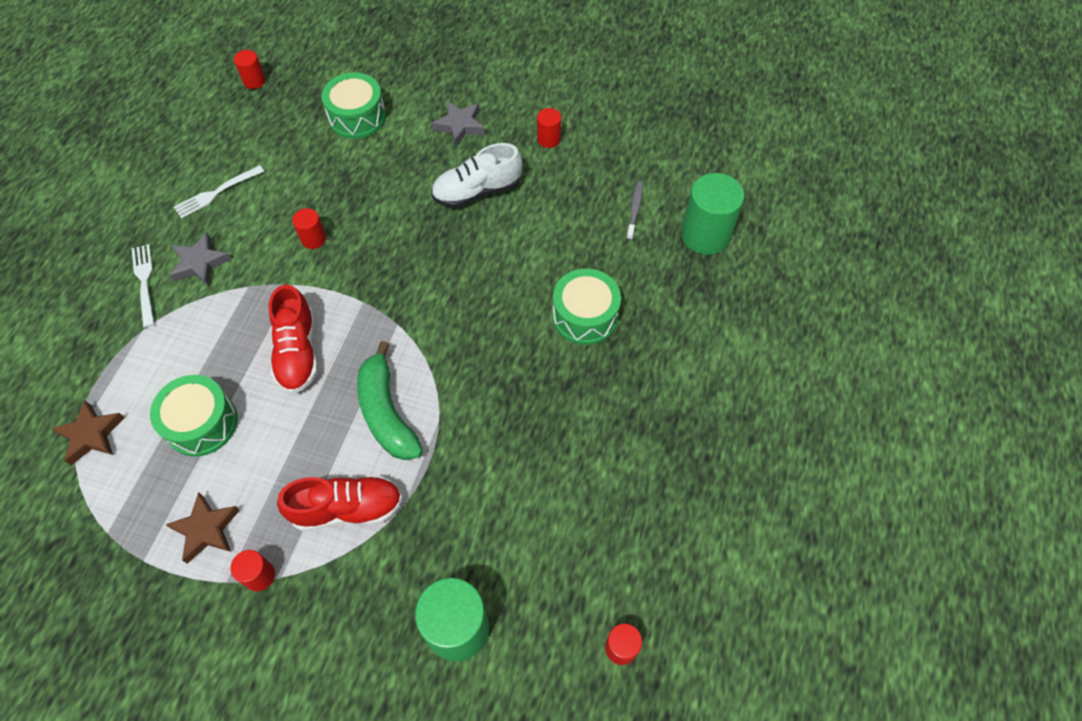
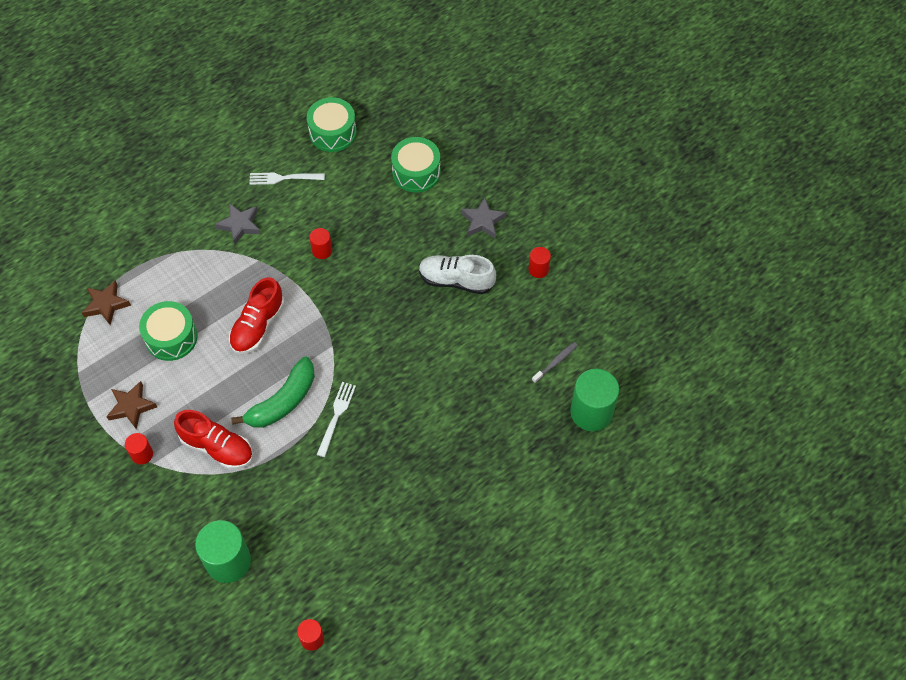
camera: 35 degrees right, 0 degrees up
white fork [132,244,155,328] -> white fork moved to [317,382,356,457]
red cylinder [234,50,266,89] -> none
green banana [357,341,423,460] -> green banana turned 150 degrees counterclockwise [231,357,315,428]
green drum [552,269,621,345] -> green drum moved to [307,97,357,152]

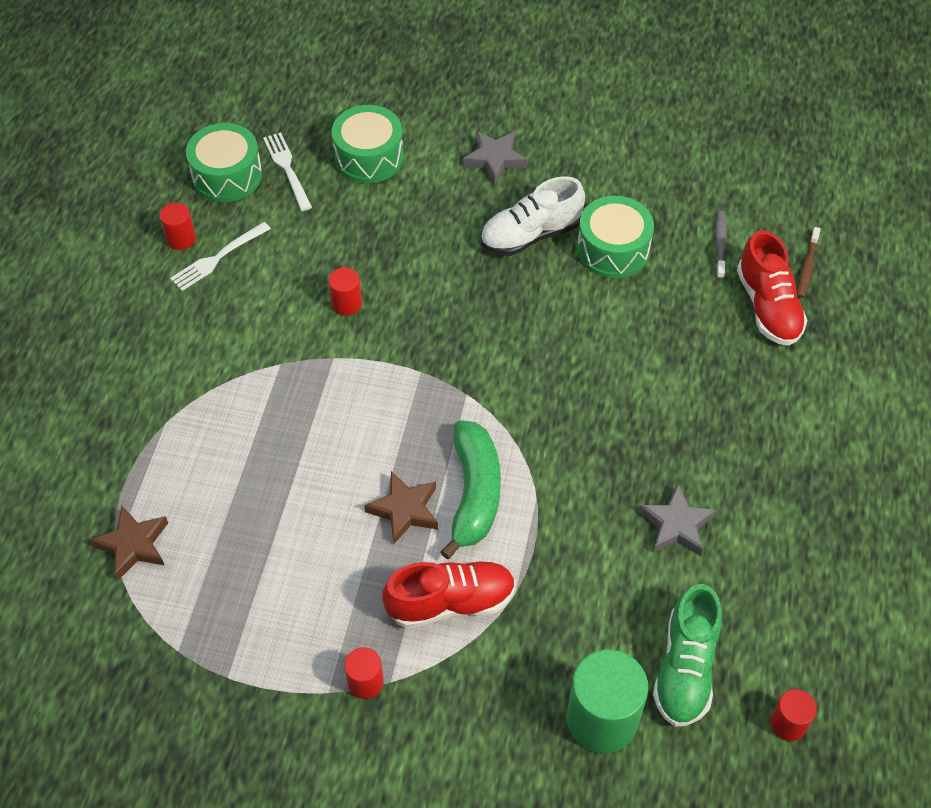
camera: 40 degrees left, 5 degrees down
brown star [106,381,157,429] -> brown star moved to [364,471,438,544]
green drum [139,301,198,361] -> green drum moved to [577,196,654,278]
grey star [215,203,261,245] -> grey star moved to [639,484,717,556]
red shoe [229,277,285,354] -> red shoe moved to [737,231,808,346]
white fork [317,382,356,457] -> white fork moved to [263,132,312,211]
red cylinder [529,247,551,278] -> red cylinder moved to [160,203,196,250]
green cylinder [570,369,619,431] -> brown toothbrush [797,227,821,298]
none -> green shoe [653,584,722,727]

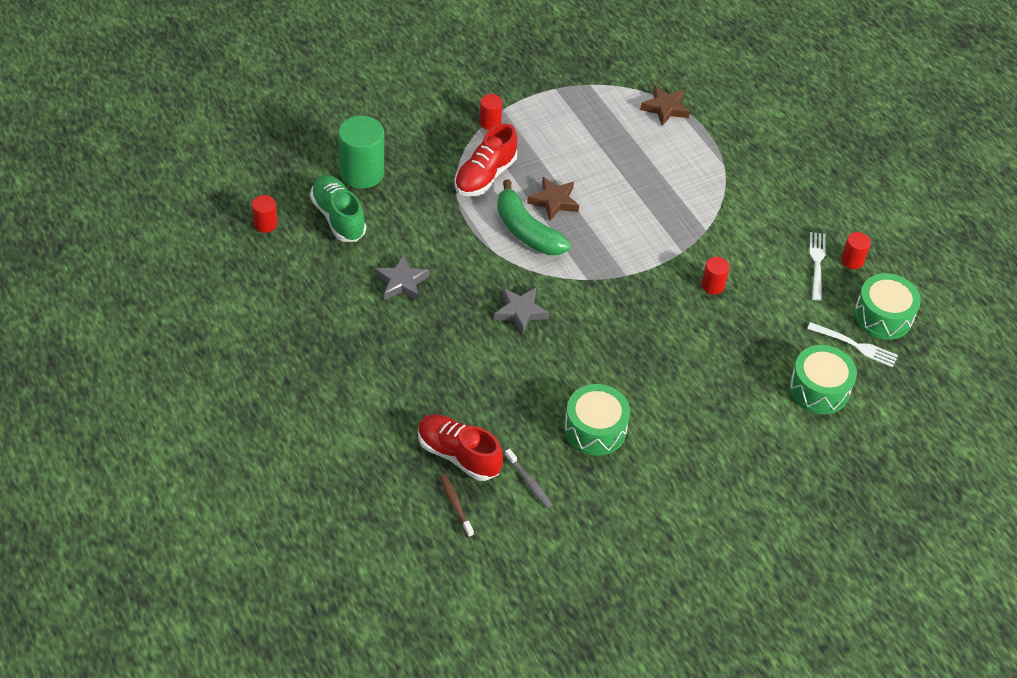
camera: 135 degrees right, 5 degrees down
grey star [463,131,527,185] -> grey star moved to [494,288,549,335]
white shoe [481,176,585,256] -> none

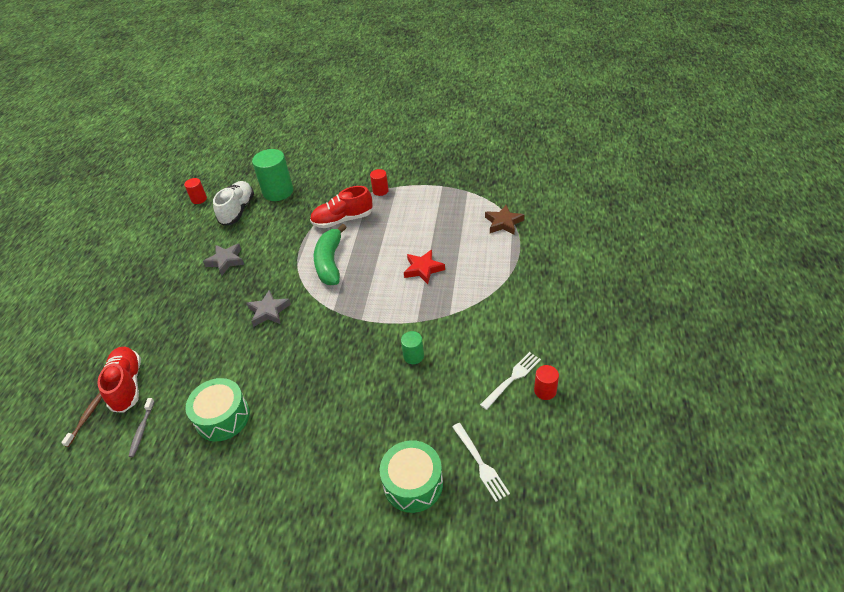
camera: 45 degrees right, 5 degrees down
green shoe [310,175,366,242] -> white shoe [213,181,254,226]
brown star [527,177,579,221] -> none
red cylinder [701,257,730,294] -> green cylinder [401,331,424,364]
green drum [854,273,921,340] -> none
none -> red star [404,250,445,284]

